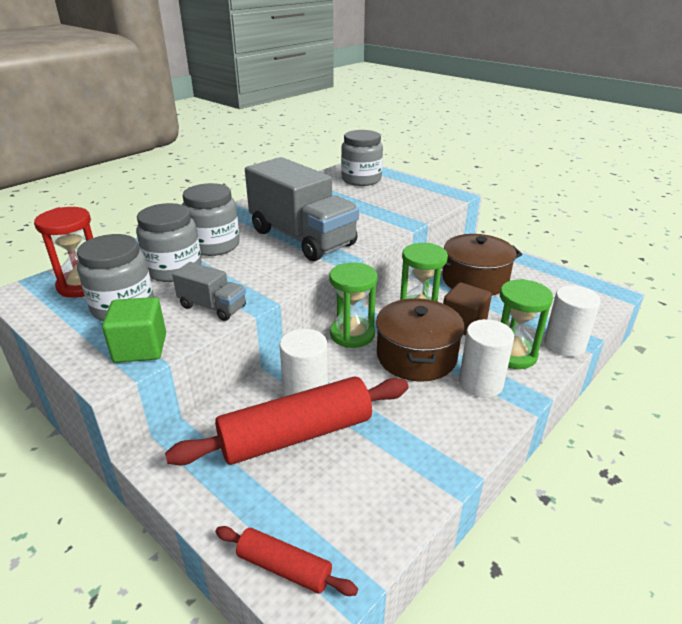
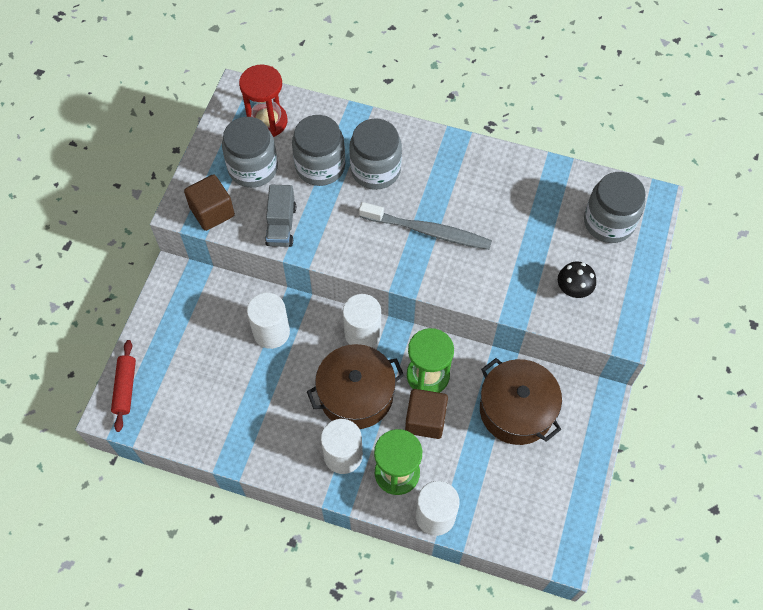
camera: 65 degrees right, 30 degrees up
green cube [102,297,166,363] -> brown cube [184,174,235,231]
red rolling pin [165,377,409,466] -> none
grey truck [245,157,359,261] -> grey toothbrush [359,202,492,250]
green hourglass [329,262,378,348] -> white cylinder [343,294,381,347]
none -> black mushroom [558,261,596,298]

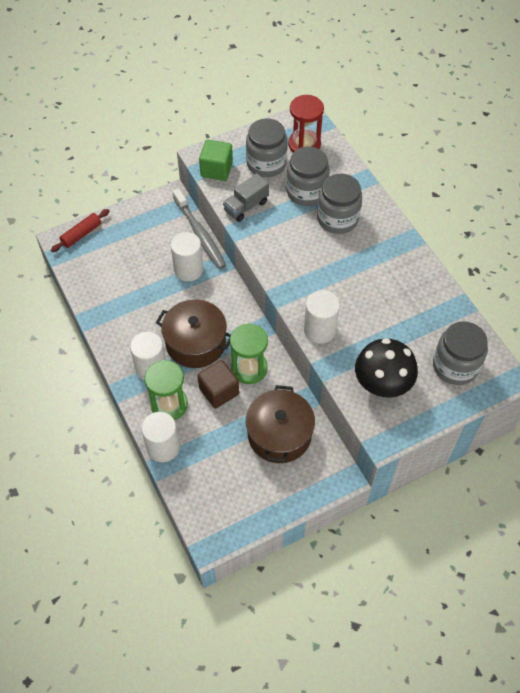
camera: 45 degrees right, 5 degrees down
brown cube [184,174,235,231] -> green cube [199,140,233,181]
white cylinder [343,294,381,347] -> white cylinder moved to [304,290,340,344]
grey toothbrush [359,202,492,250] -> grey toothbrush moved to [173,188,226,269]
black mushroom [558,261,596,298] -> black mushroom [355,338,418,398], size x1.82

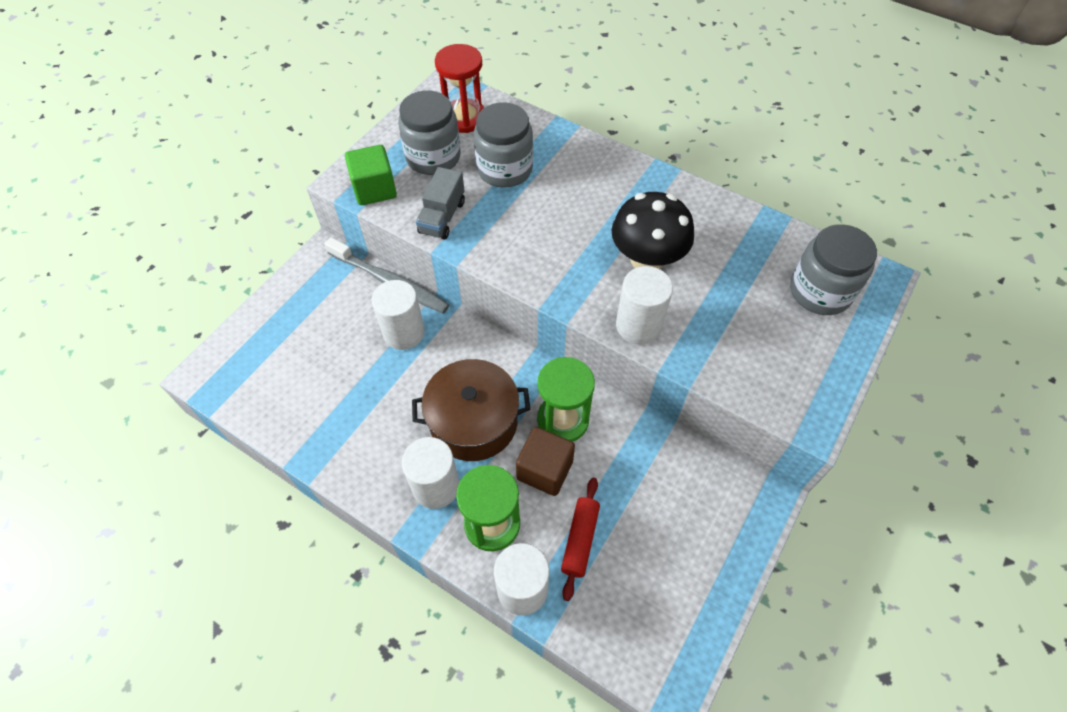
camera: 30 degrees left, 0 degrees up
red rolling pin [51,209,109,252] -> red rolling pin moved to [561,477,600,601]
brown pot [246,385,315,463] -> none
grey jar [317,174,362,234] -> none
black mushroom [355,338,418,398] -> black mushroom moved to [612,192,694,269]

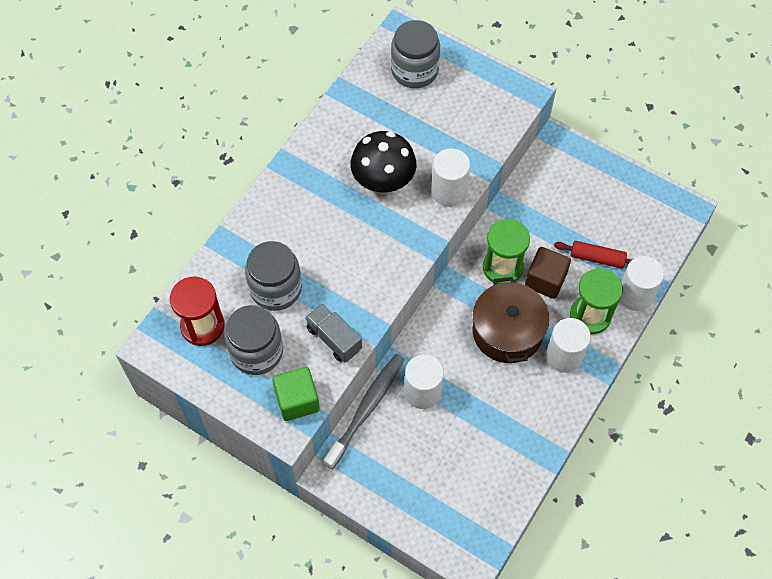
camera: 90 degrees left, 5 degrees up
grey truck [416,167,465,240] -> grey truck turned 150 degrees counterclockwise [305,303,362,362]

